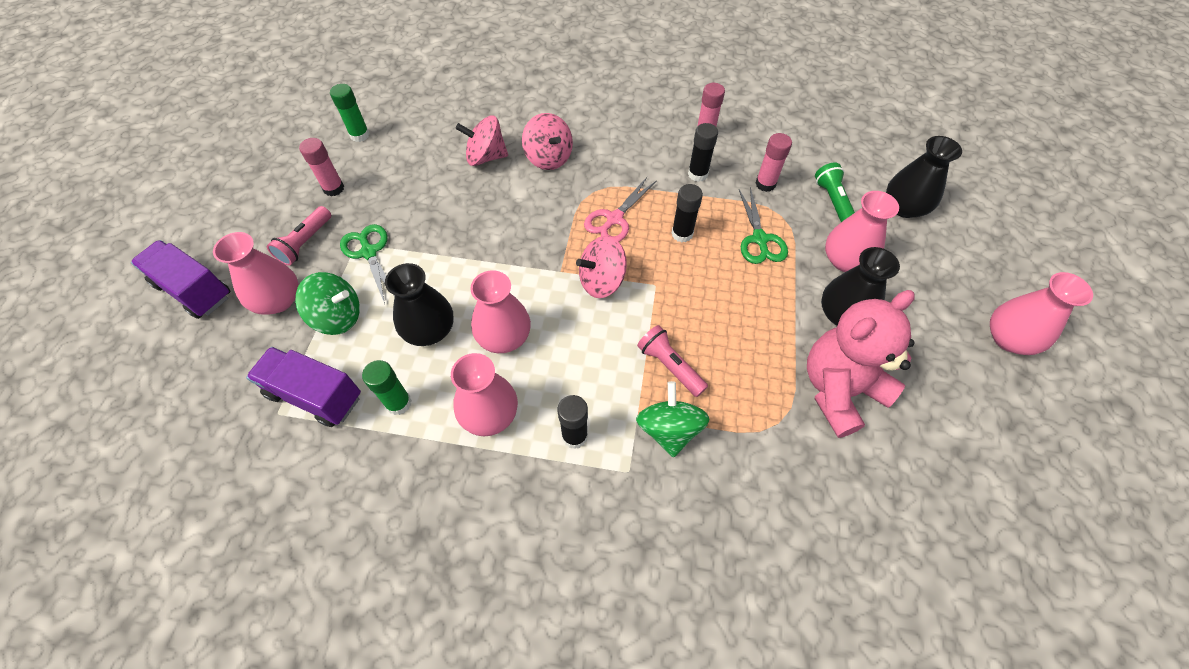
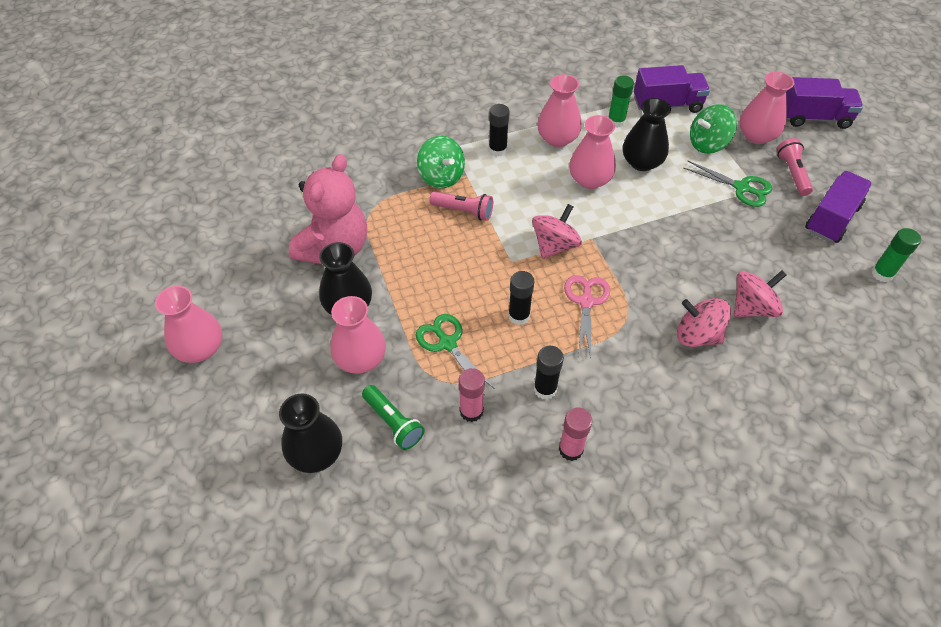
camera: 150 degrees right, 5 degrees down
pink glue stick [299,138,344,196] -> purple truck [805,171,872,243]

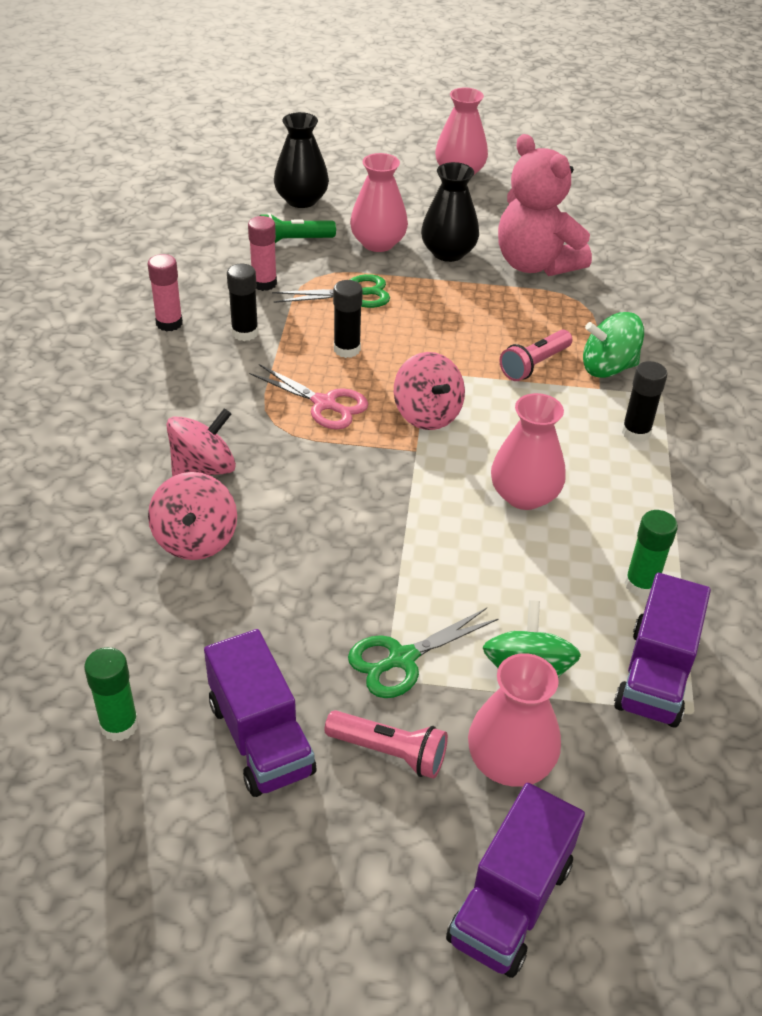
camera: 115 degrees right, 10 degrees down
pink vase [538,74,582,147] -> none
black vase [623,98,671,171] -> none

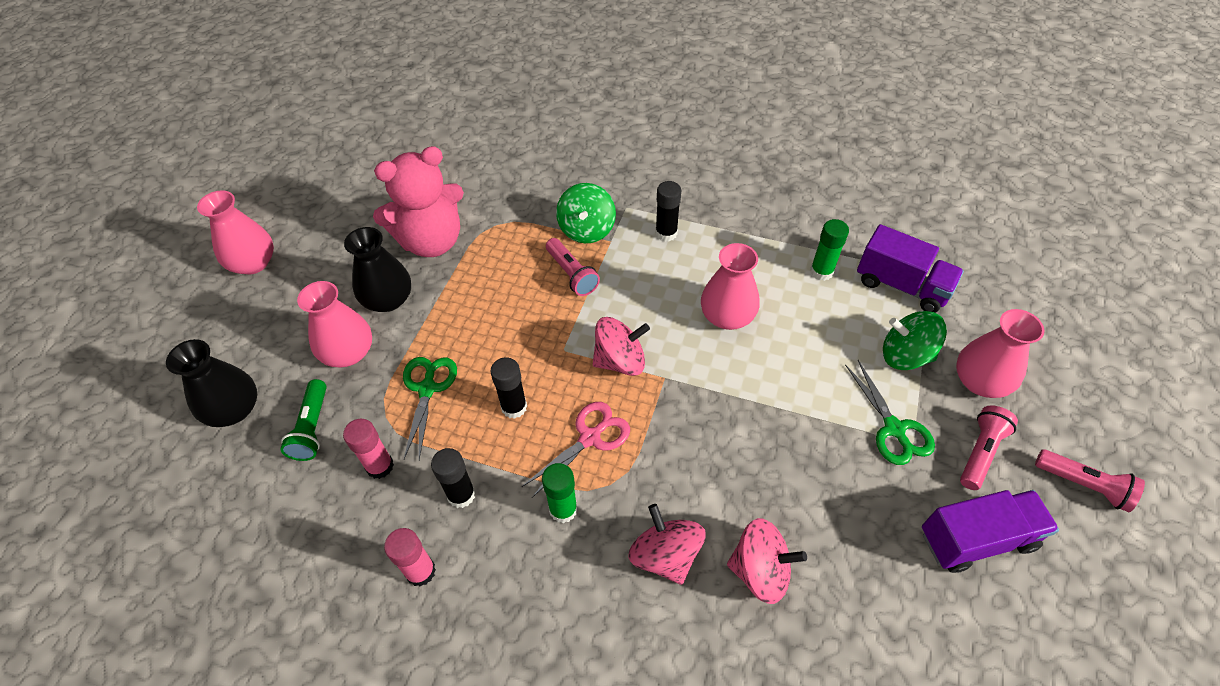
camera: 75 degrees left, 10 degrees up
green glue stick [84,647,139,741] -> green glue stick moved to [542,463,578,523]
purple truck [446,783,585,978] -> none
none -> pink flashlight [1035,449,1145,512]

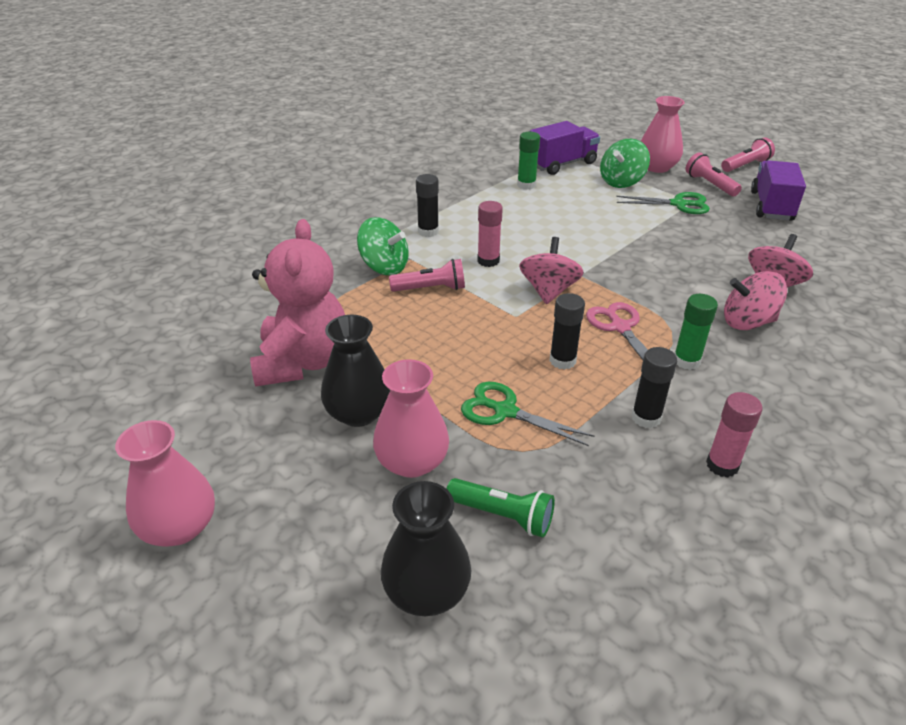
camera: 65 degrees left, 15 degrees down
pink glue stick [343,419,394,479] -> pink glue stick moved to [477,201,503,267]
pink vase [701,243,759,330] -> none

